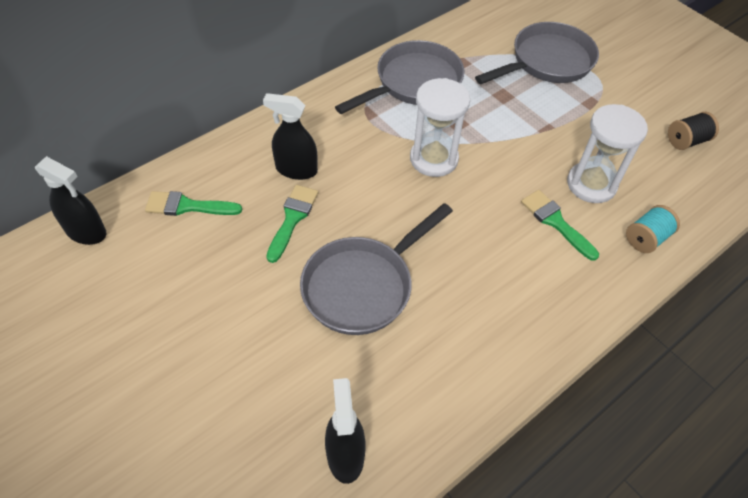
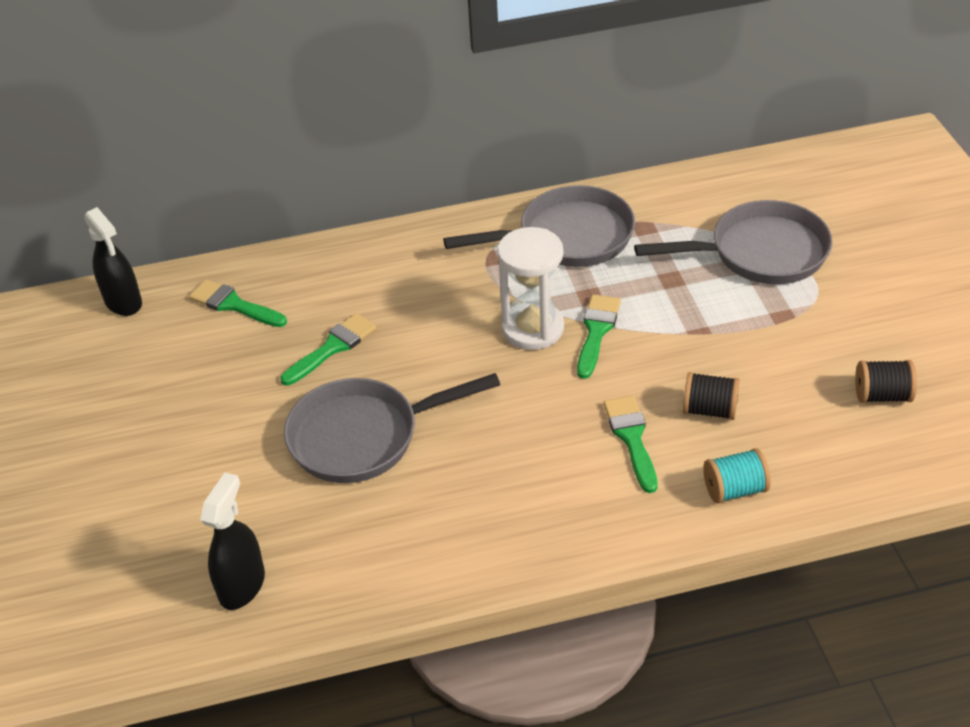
camera: 30 degrees right, 10 degrees down
black spray bottle [263,93,318,180] -> none
white hourglass [567,104,648,203] -> black spool [683,372,740,420]
none -> green brush [577,294,621,379]

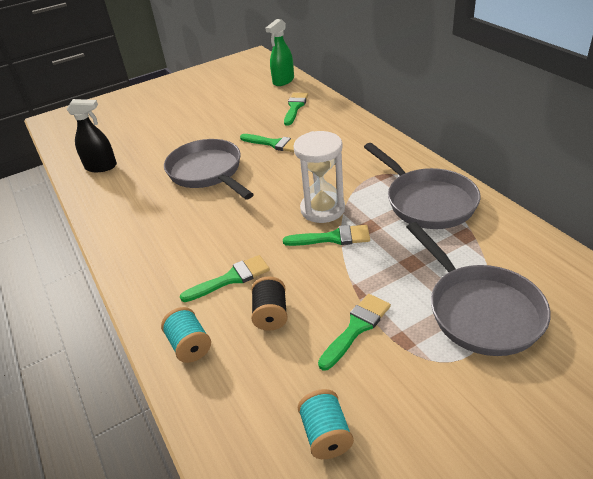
camera: 75 degrees right, 5 degrees down
black spray bottle [84,207,142,316] -> green spray bottle [265,19,294,86]
black spool [855,360,917,403] -> turquoise spool [298,389,354,459]
none -> green brush [318,294,391,371]

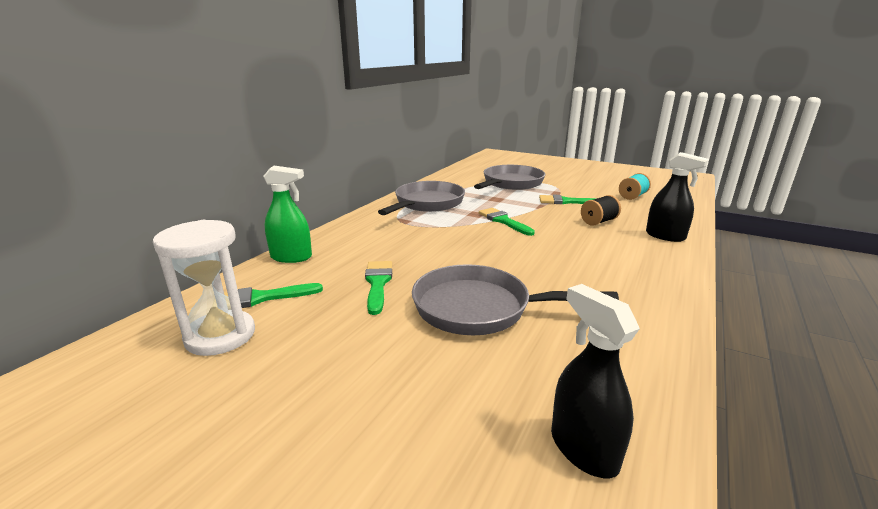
camera: 125 degrees left, 15 degrees down
turquoise spool [161,307,211,363] -> black spray bottle [646,152,709,242]
grey pan [164,139,254,200] -> grey pan turned 75 degrees clockwise [412,264,619,335]
green brush [180,255,270,302] -> none
green spray bottle [265,19,294,86] -> green spray bottle moved to [263,166,312,263]
white hourglass [293,131,345,223] -> white hourglass moved to [153,220,255,356]

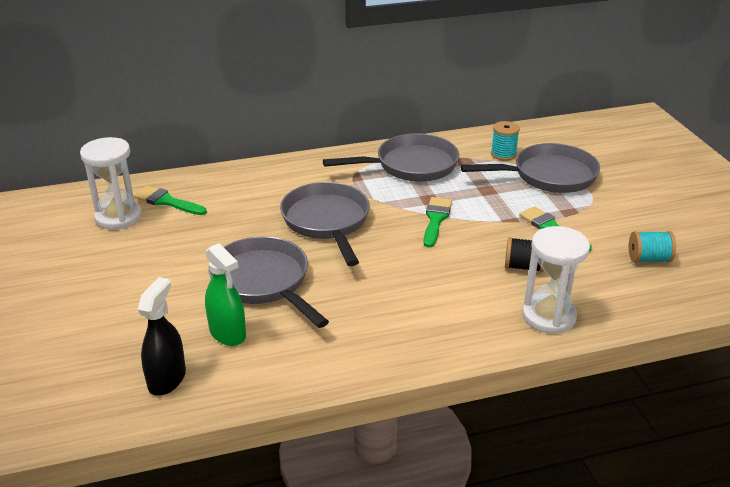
camera: 45 degrees right, 10 degrees up
green spray bottle [263,166,312,263] -> green spray bottle moved to [205,243,246,346]
green brush [365,261,392,315] -> none
black spray bottle [646,152,709,242] -> white hourglass [522,226,590,334]
none -> grey pan [280,182,370,266]
none -> turquoise spool [491,121,520,161]

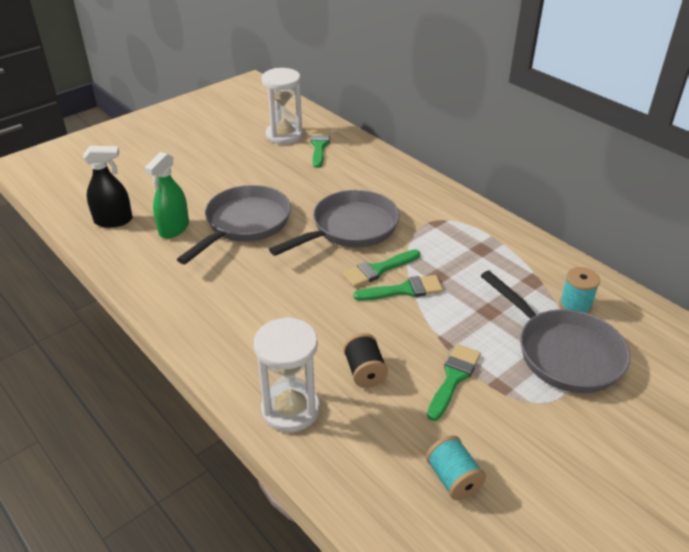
camera: 65 degrees right, 5 degrees up
grey pan [323,133,459,182] -> none
none -> green brush [342,249,420,287]

